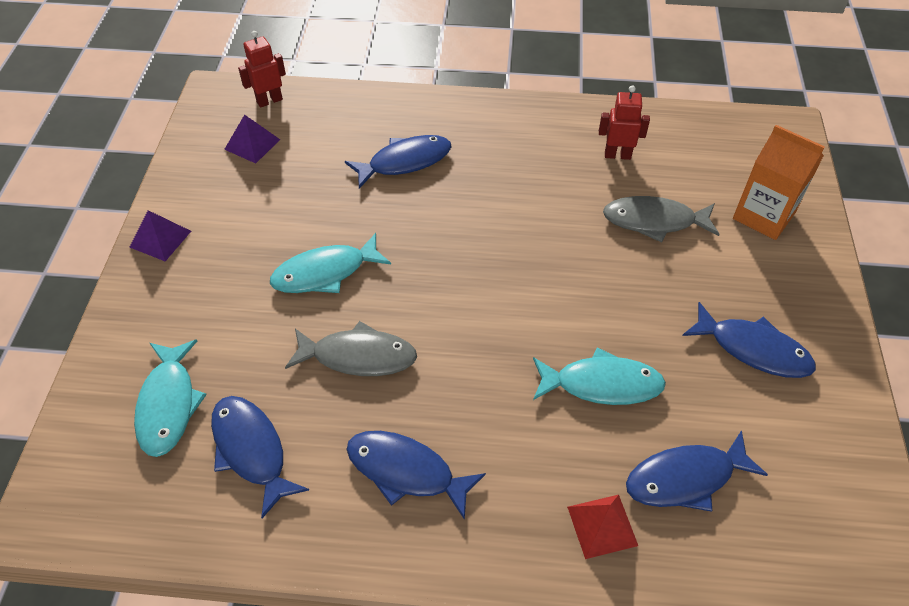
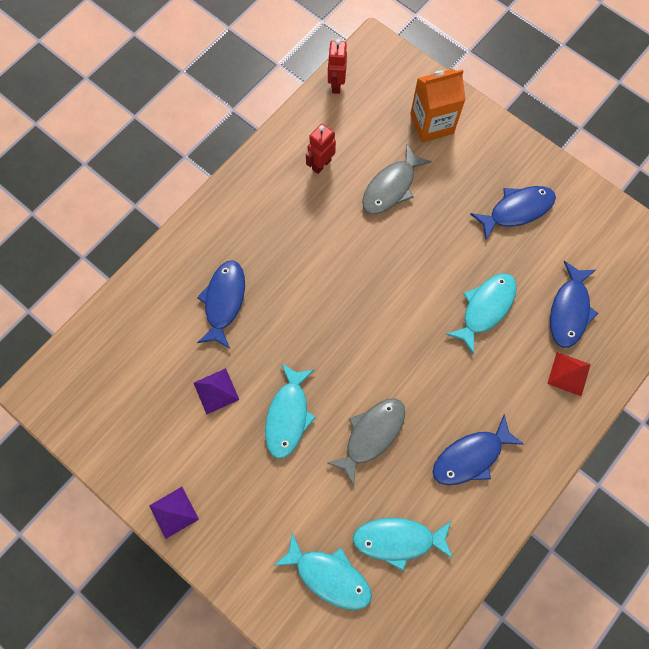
camera: 55 degrees left, 20 degrees up
blue fish [211,396,309,518] -> turquoise fish [352,518,453,571]
purple pyramid [224,115,280,163] -> purple pyramid moved to [194,368,239,415]
red robot [238,31,286,108] -> red robot moved to [327,39,347,94]

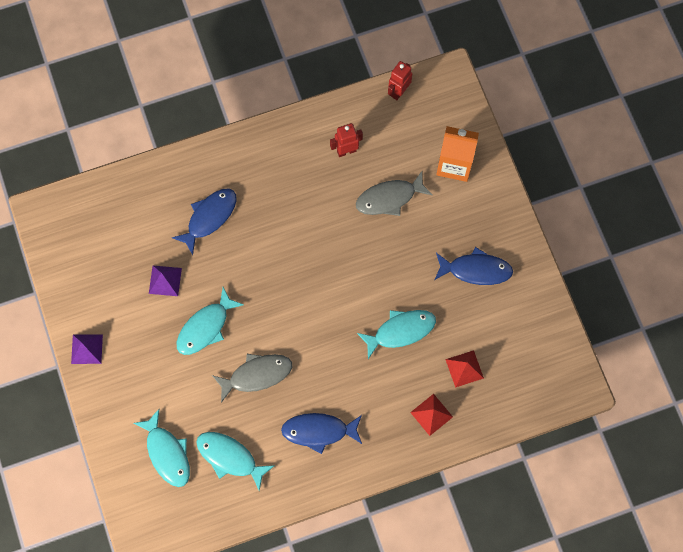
camera: 30 degrees right, 0 degrees up
blue fish [550,261,598,348] -> red pyramid [445,350,484,388]

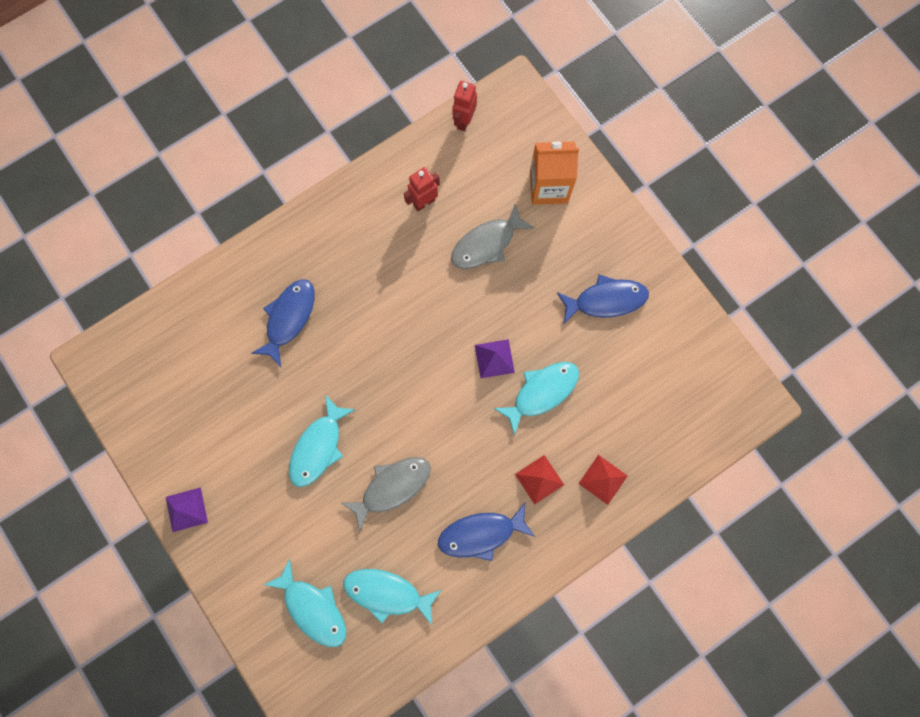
camera: 15 degrees left, 5 degrees up
purple pyramid [149,266,182,296] -> purple pyramid moved to [475,339,515,378]
red pyramid [445,350,484,388] -> red pyramid moved to [515,455,564,504]

